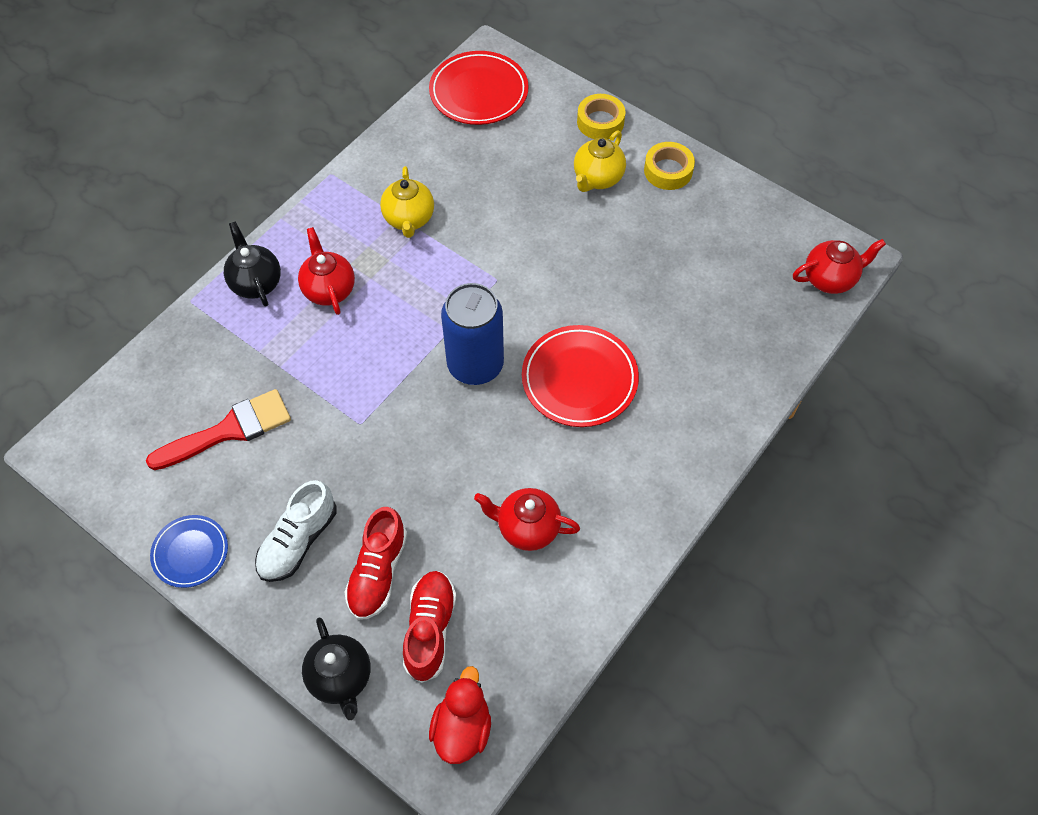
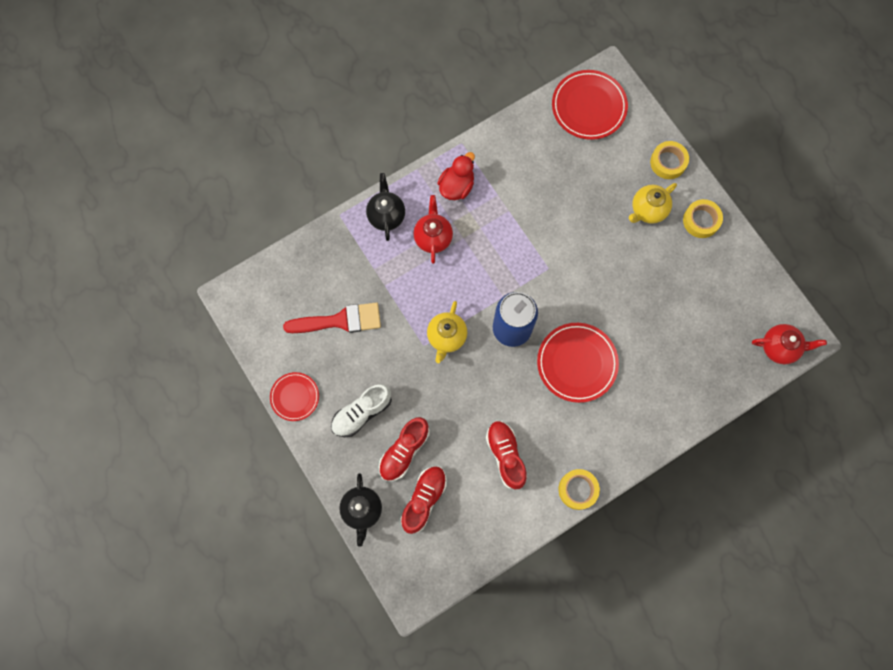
camera: 20 degrees right, 15 degrees up
blue plate [150,515,228,588] -> red plate [270,372,319,421]
yellow teapot [380,166,434,238] -> yellow teapot moved to [427,301,467,363]
red duck [429,666,491,764] -> red duck moved to [437,152,475,200]
red teapot [474,488,580,551] -> red shoe [486,421,527,489]
none -> yellow tape [558,469,600,510]

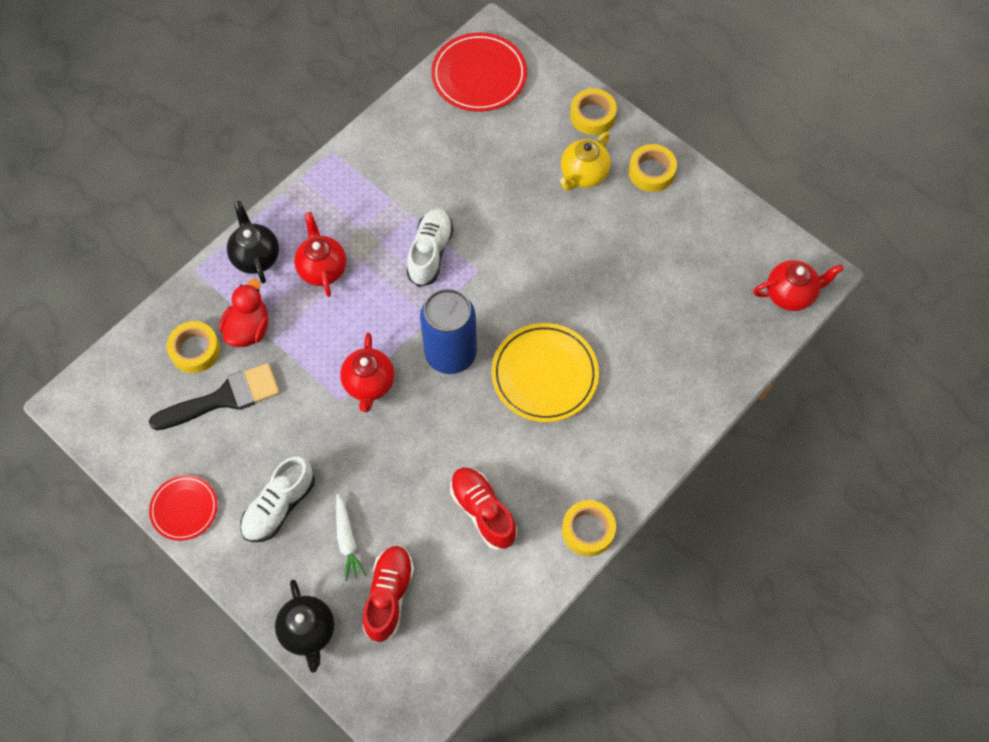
camera: 15 degrees left, 10 degrees down
red brush [283,303,381,333] -> black brush [149,363,280,430]
red shoe [379,417,430,481] -> white carrot [336,494,366,581]
yellow teapot [427,301,467,363] -> red teapot [340,333,394,412]
red duck [437,152,475,200] -> red duck moved to [219,279,268,347]
red plate [537,323,619,403] -> yellow plate [492,323,599,422]
none -> yellow tape [166,321,220,373]
none -> white shoe [406,208,454,287]

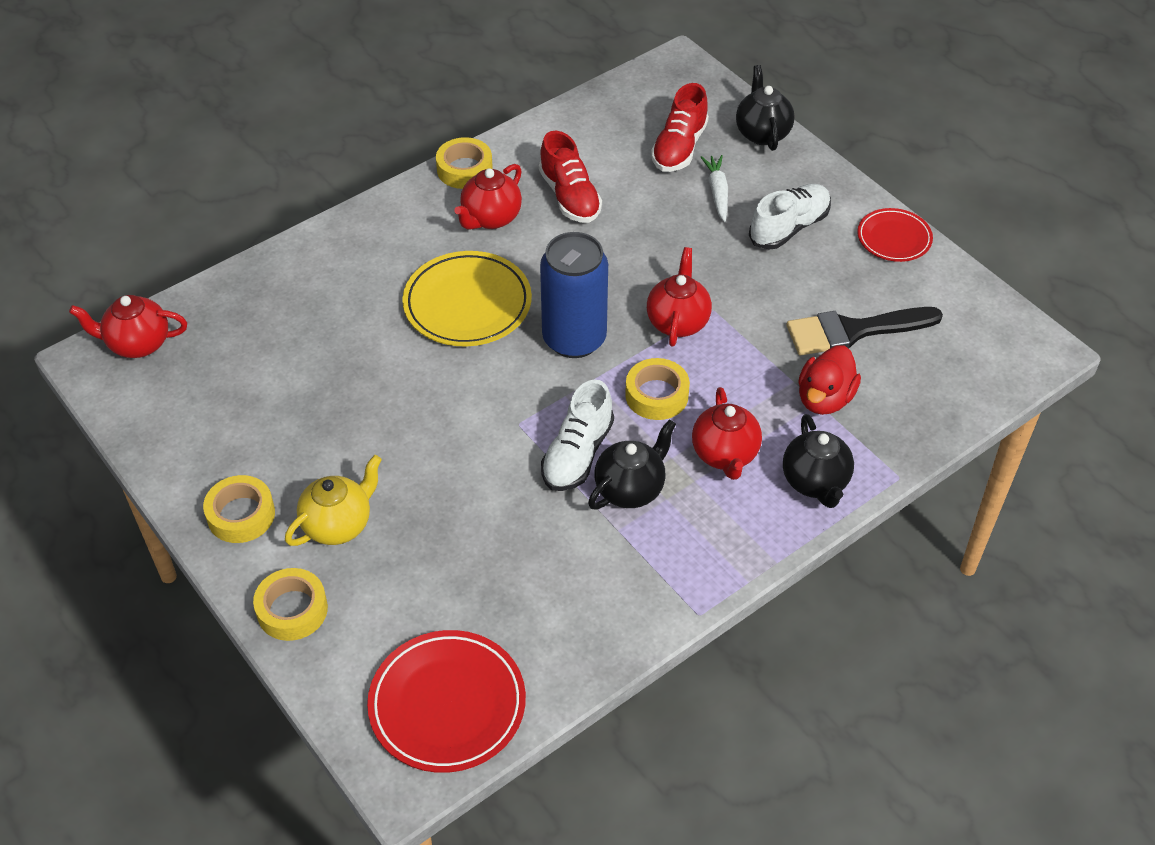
camera: 170 degrees left, 15 degrees down
yellow tape [166,321,220,373] -> yellow tape moved to [625,358,690,420]
none -> red teapot [454,164,522,230]
none -> black teapot [588,419,676,509]

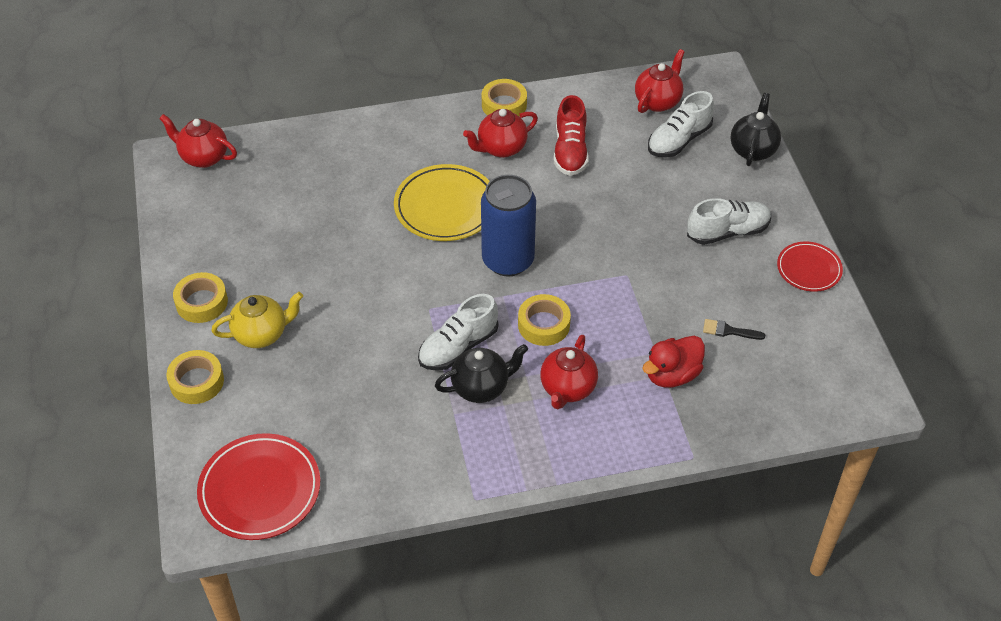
camera: 25 degrees right, 0 degrees up
red teapot [647,247,712,347] -> red teapot moved to [635,49,685,113]
red shoe [651,83,709,172] -> white shoe [648,91,714,157]
white carrot [701,155,728,222] -> none
black teapot [783,414,854,508] -> none
black brush [786,307,943,355] -> black brush [703,319,765,340], size x0.46

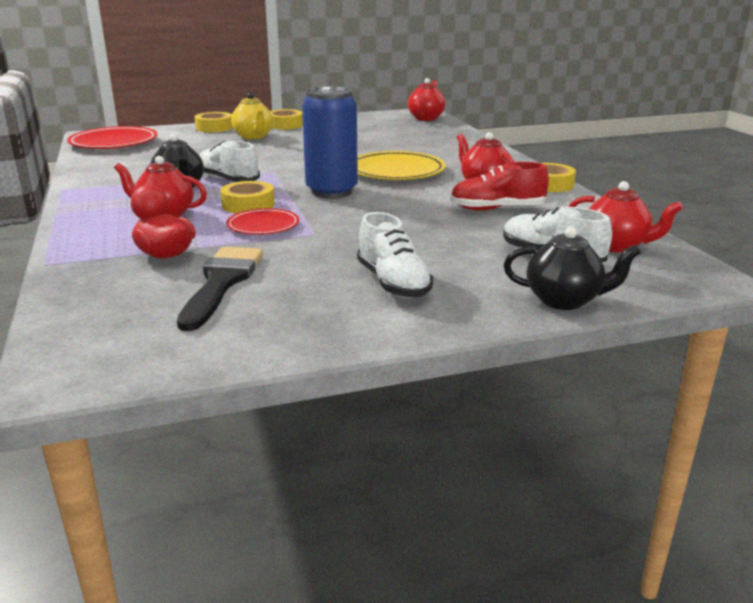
camera: 85 degrees right, 25 degrees down
black brush [703,319,765,340] -> black brush [177,247,263,331], size x2.19
red plate [777,242,843,292] -> red plate moved to [226,208,299,235]

